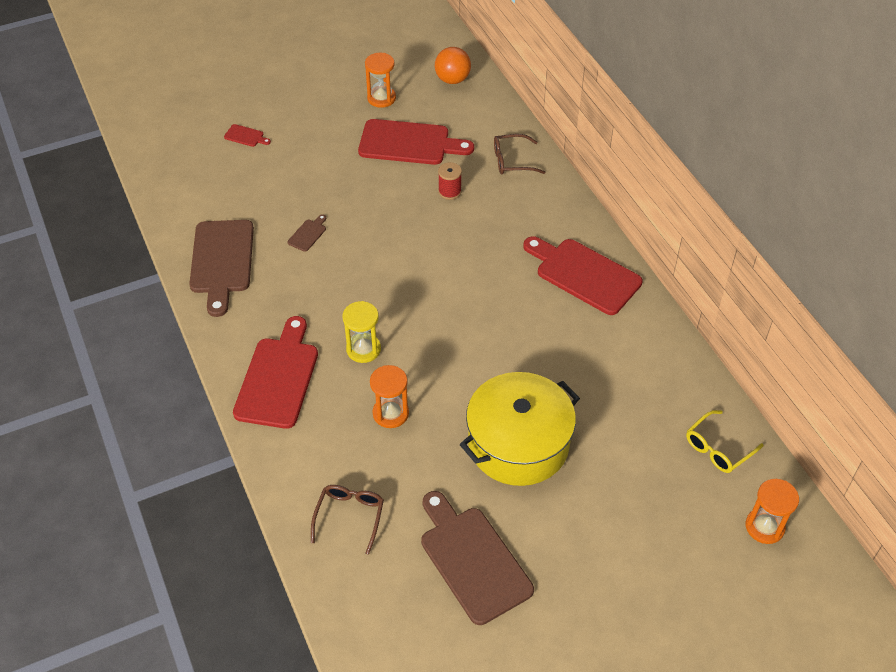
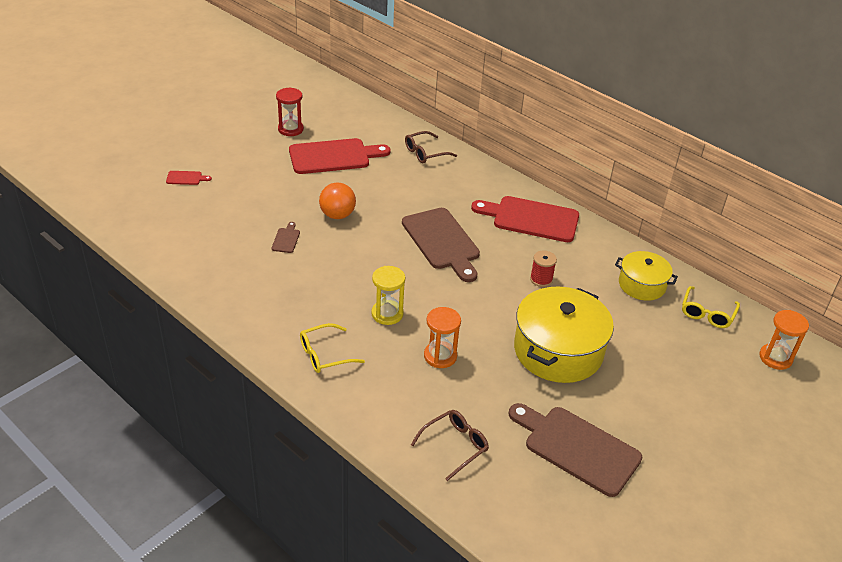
camera: 25 degrees left, 10 degrees down
brown cutting board [189,220,254,317] -> brown cutting board moved to [402,208,480,282]
red cutting board [233,316,318,429] -> yellow glasses [300,323,365,373]
brown glasses [311,485,384,555] -> brown glasses turned 60 degrees clockwise [411,410,489,481]
orange hourglass [365,53,396,108] -> red hourglass [276,87,304,136]
orange ball [435,47,471,84] -> orange ball moved to [319,182,356,219]
red spool [438,162,462,200] -> red spool moved to [530,251,557,287]
none -> yellow pot [615,251,678,301]

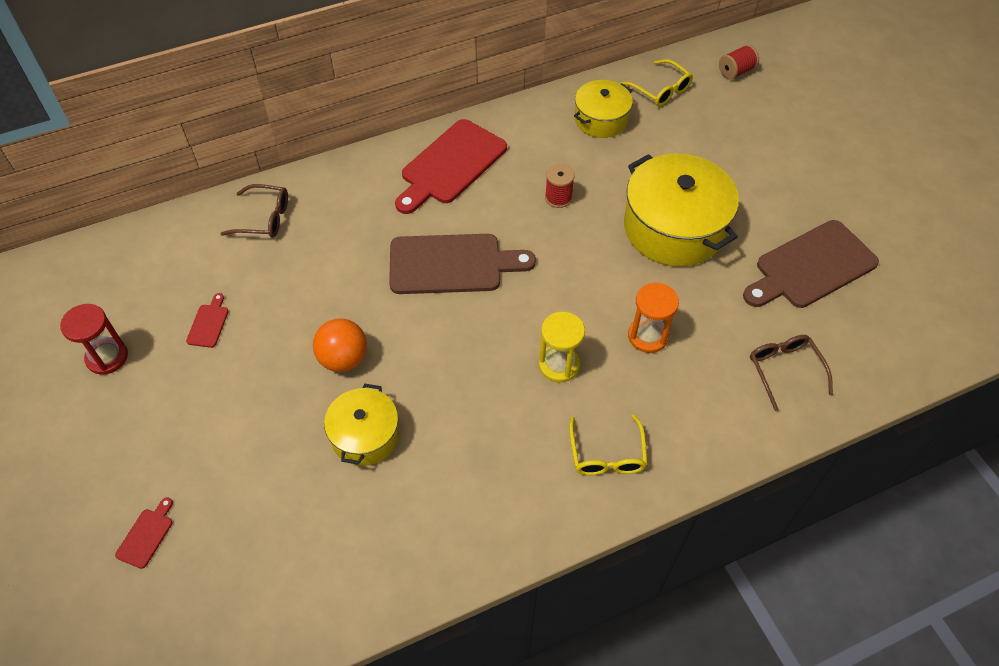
camera: 65 degrees left, 15 degrees up
brown cutting board [271,222,300,253] -> yellow pot [324,384,399,466]
red cutting board [289,138,390,174] -> red cutting board [186,293,229,348], size x0.42
brown glasses [405,131,457,163] -> brown glasses turned 75 degrees counterclockwise [220,184,288,238]
orange hourglass [759,310,809,370] -> red spool [719,44,759,80]

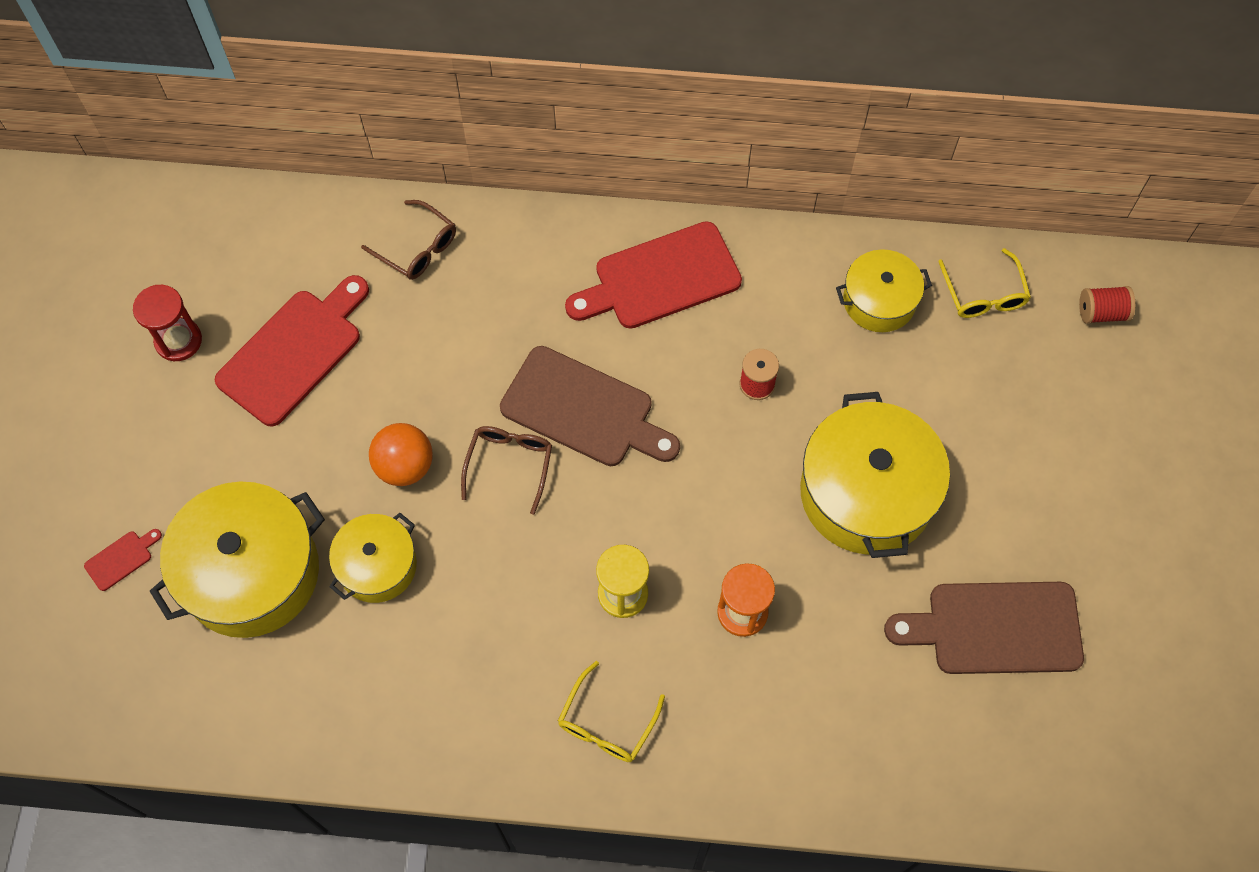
camera: 30 degrees right, 10 degrees up
red cutting board [186,293,229,348] -> red cutting board [215,275,369,427], size x2.40
brown glasses [750,335,833,411] -> brown glasses moved to [461,426,552,515]
none -> yellow pot [150,482,325,638]

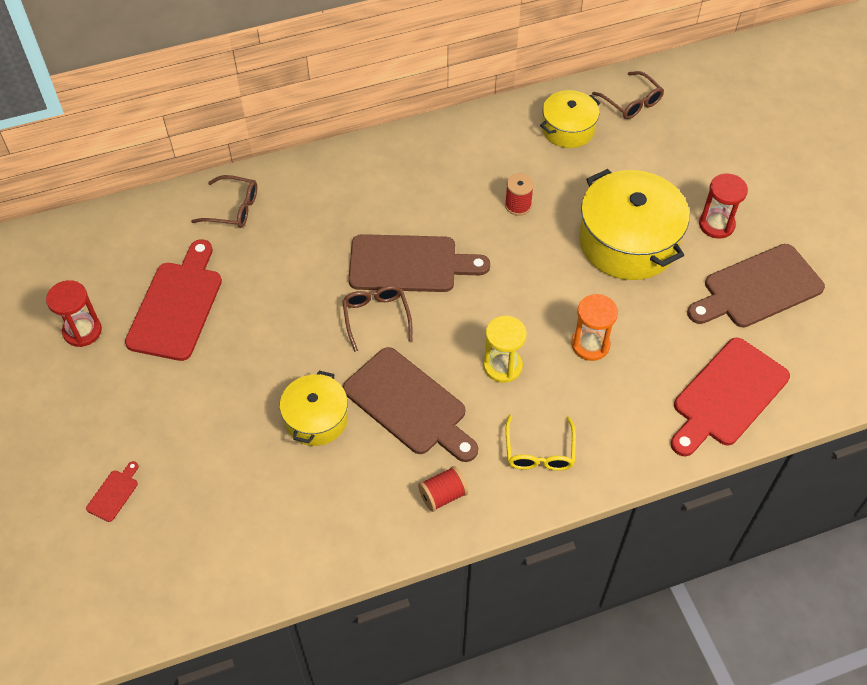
camera: 25 degrees left, 10 degrees down
yellow pot [150,482,325,638] -> none
orange ball [369,423,432,486] -> none
red cutting board [565,221,742,329] -> red cutting board moved to [671,338,790,456]
yellow glasses [938,248,1031,318] -> brown glasses [592,71,664,119]
red spool [1079,286,1135,324] -> red spool moved to [418,466,468,512]
none -> brown cutting board [343,347,478,462]
none -> red hourglass [699,173,748,239]

